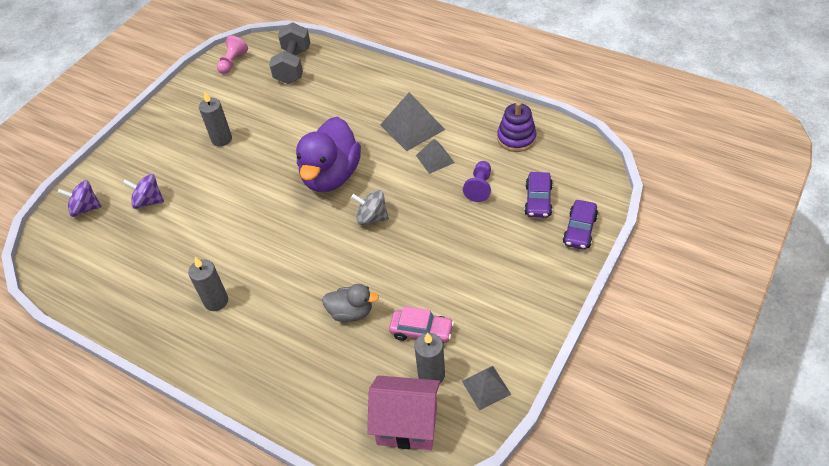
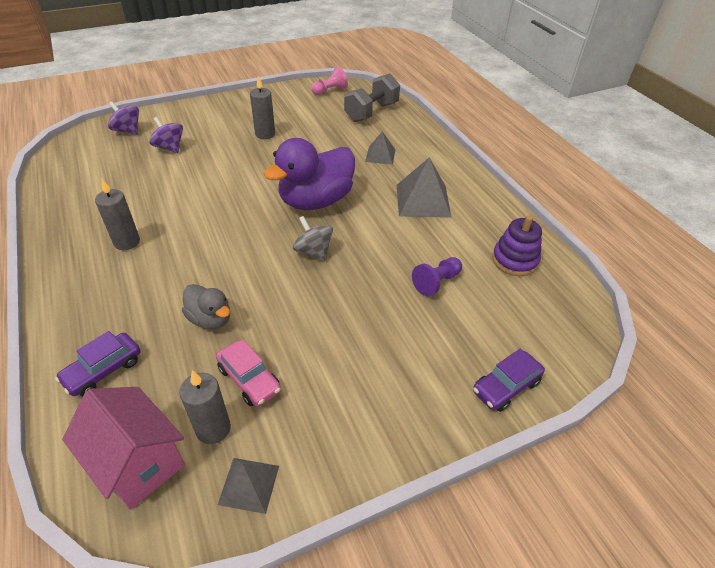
camera: 30 degrees right, 5 degrees down
grey pyramid [416,139,455,174] -> grey pyramid moved to [365,132,396,165]
purple car [524,172,553,218] -> purple car moved to [55,331,140,396]

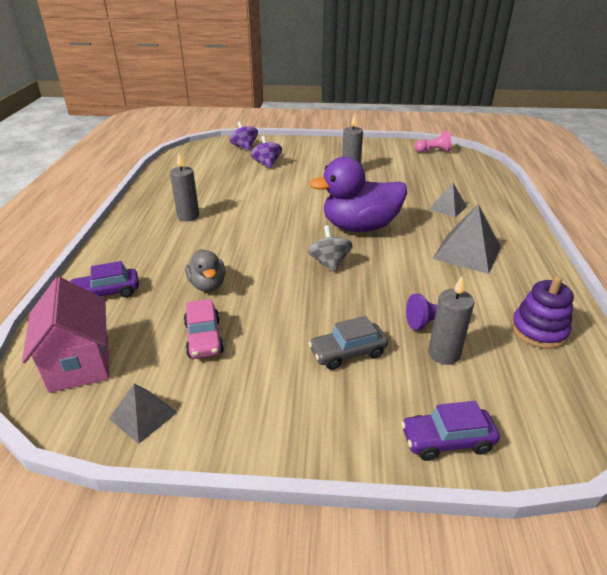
camera: 30 degrees right, 10 degrees down
grey candle [179,370,231,444] -> grey candle moved to [428,276,474,365]
grey dumbbell [344,73,400,122] -> none
none -> grey car [308,316,388,370]

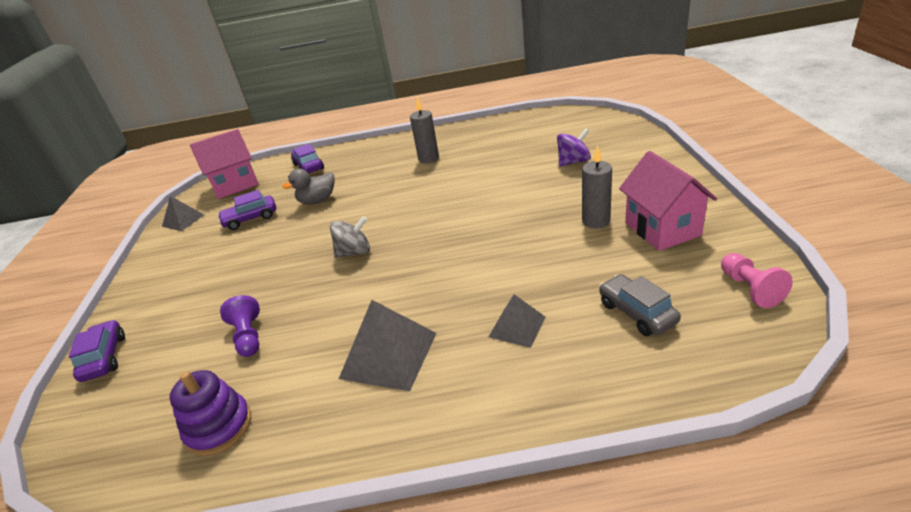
camera: 85 degrees right, 0 degrees up
pink car [184,299,224,359] -> purple car [217,190,276,230]
purple spinning top [230,121,258,151] -> none
grey car [308,316,388,370] -> grey car moved to [599,274,681,336]
purple duck [309,157,407,232] -> none
grey candle [428,276,474,365] -> none
none -> pink house [619,151,717,251]

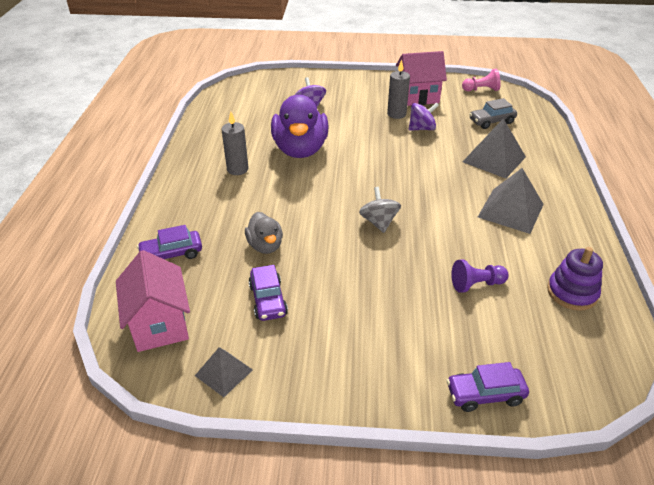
camera: 85 degrees left, 5 degrees up
grey pyramid [489,294,546,348] -> grey pyramid [463,118,526,179], size x1.69
none -> purple duck [271,95,329,158]
none -> purple spinning top [409,102,439,131]

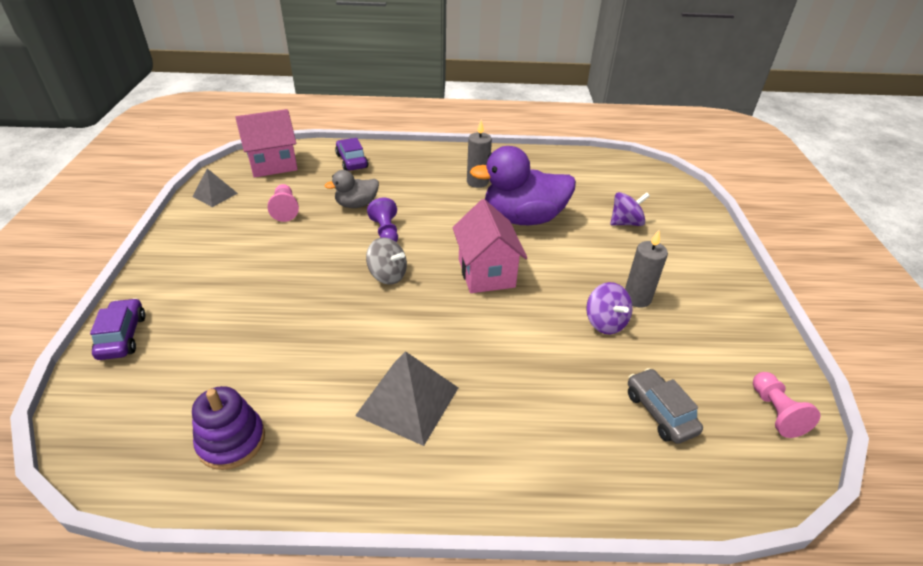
camera: 85 degrees right, 0 degrees up
purple car [249,265,288,321] -> pink pawn [268,184,299,222]
grey spinning top [359,187,401,233] -> grey spinning top turned 45 degrees clockwise [366,237,407,285]
pink house [396,51,447,106] -> pink house moved to [452,199,527,293]
purple pawn [451,260,508,293] -> purple pawn moved to [367,198,398,242]
grey pyramid [463,118,526,179] -> none

